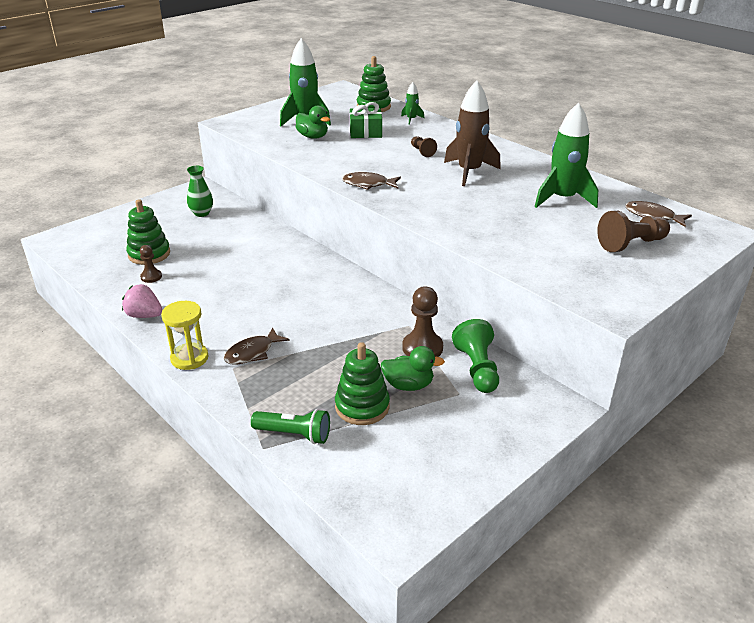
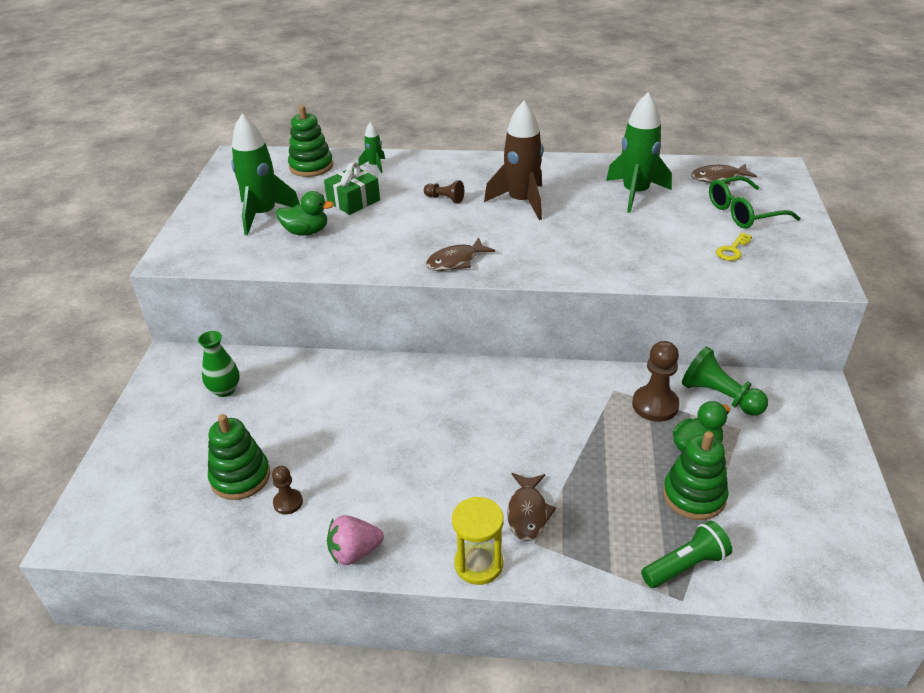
camera: 40 degrees left, 5 degrees up
brown pawn [597,211,670,252] -> green glasses [709,176,800,229]
none -> yellow key [716,232,752,261]

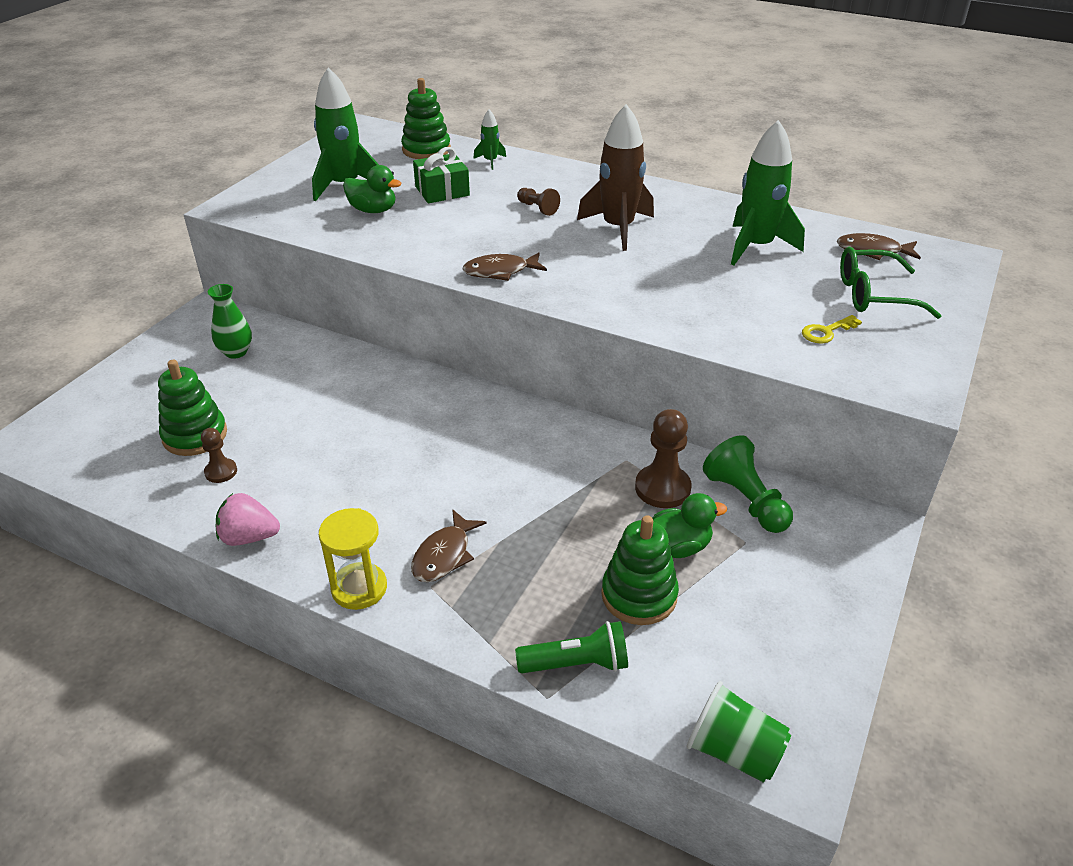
camera: 20 degrees right, 0 degrees up
none -> green cup [687,681,791,783]

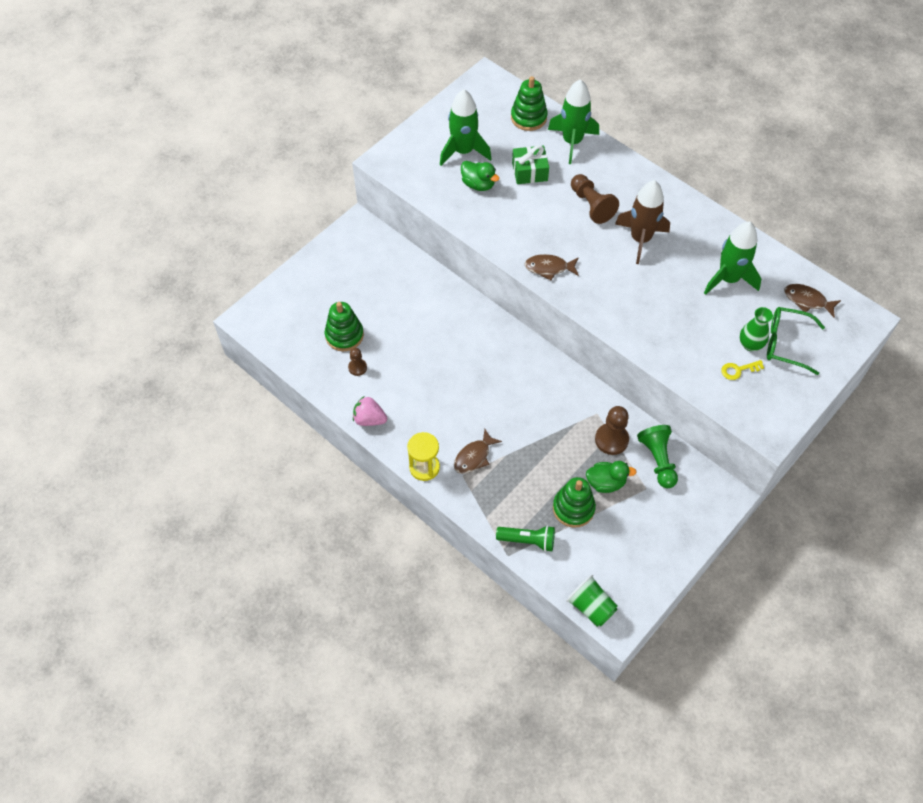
camera: 15 degrees right, 20 degrees up
green vase [208,284,252,359] -> green vase moved to [740,307,773,351]
green rocket [473,110,506,170] -> green rocket [548,79,599,164], size x2.09
brown pawn [517,188,560,216] -> brown pawn [571,174,619,224], size x1.73

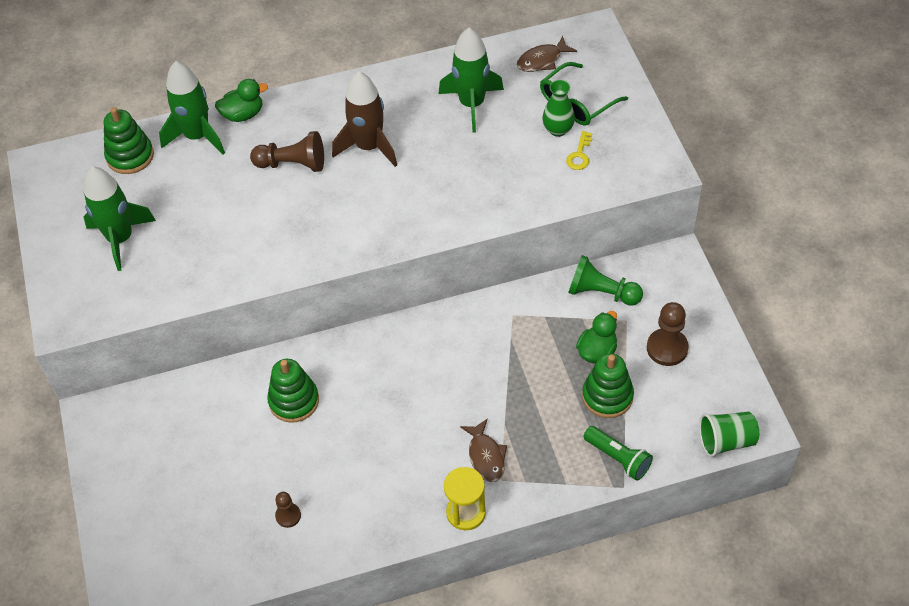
camera: 55 degrees left, 5 degrees down
green stacking toy [325,302,364,351] -> green stacking toy moved to [267,359,319,423]
pink strawberry [353,396,387,426] -> none
green duck [461,161,500,191] -> green duck moved to [215,79,268,122]
green flashlight [496,525,555,552] -> green flashlight turned 90 degrees clockwise [583,426,653,481]
green gift [512,145,549,184] -> none
brown fish [525,254,579,281] -> none
brown pawn [595,406,629,455] -> brown pawn moved to [647,302,689,366]

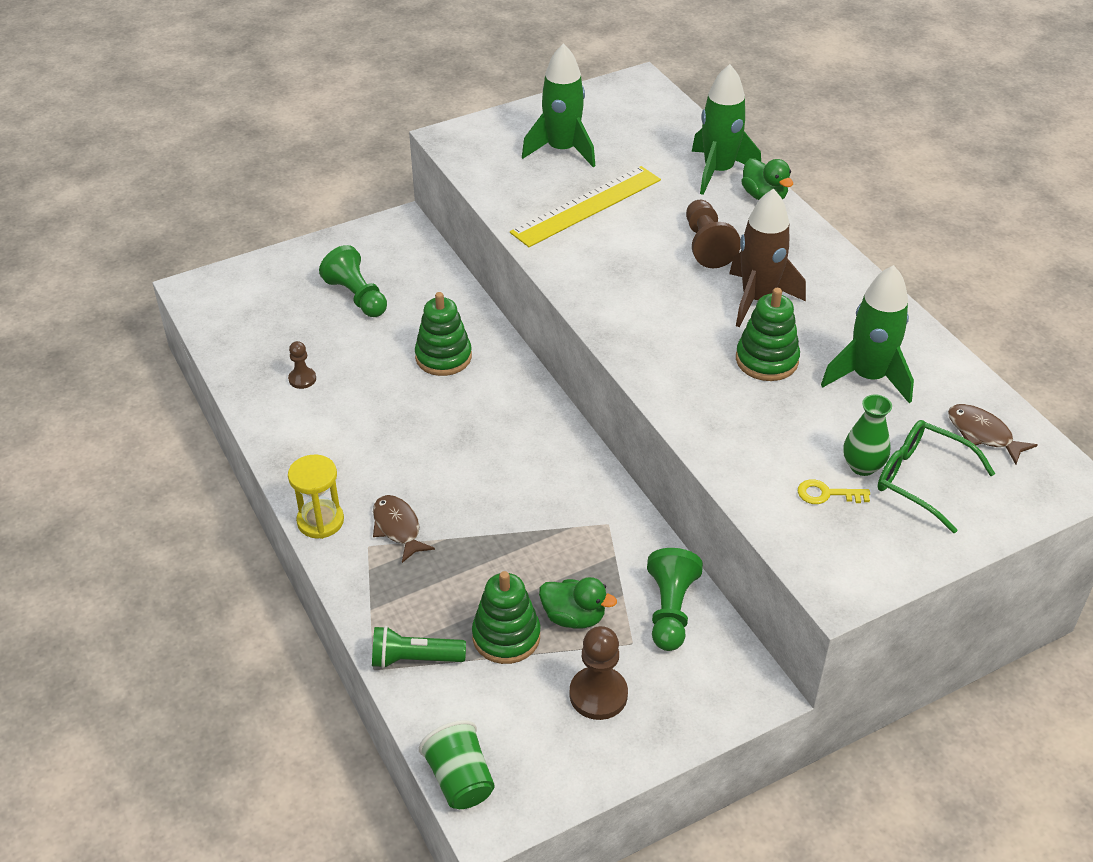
camera: 75 degrees right, 10 degrees down
green stacking toy [104,107,154,174] -> green stacking toy moved to [736,288,800,381]
brown fish [460,418,507,482] -> brown fish turned 90 degrees clockwise [373,495,435,563]
green flashlight [583,426,653,481] -> green flashlight turned 60 degrees clockwise [372,626,466,669]
none -> green pawn [319,245,387,317]
none -> yellow ruler [510,166,661,247]

